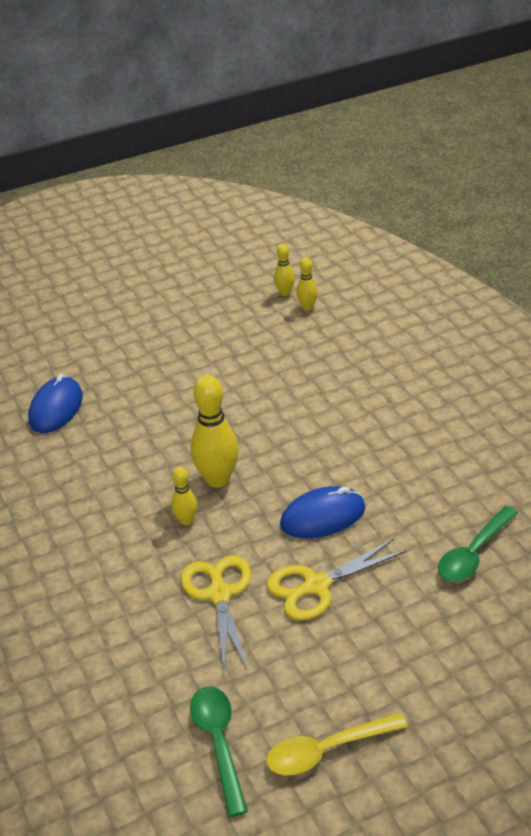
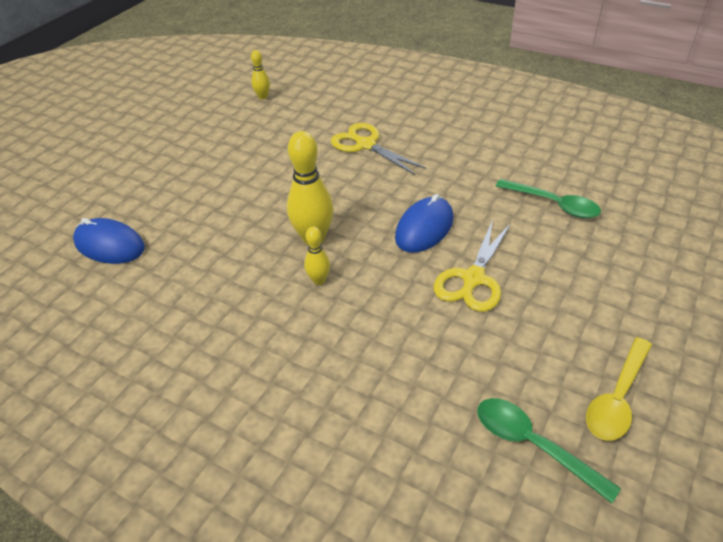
camera: 35 degrees left, 5 degrees up
blue mouse [28,374,83,433] -> blue mouse turned 45 degrees counterclockwise [73,218,145,264]
yellow scissors [181,556,251,671] -> yellow scissors moved to [331,123,426,175]
yellow bowling pin [274,244,295,296] -> none
green spoon [438,506,518,581] -> green spoon turned 60 degrees counterclockwise [496,179,601,218]

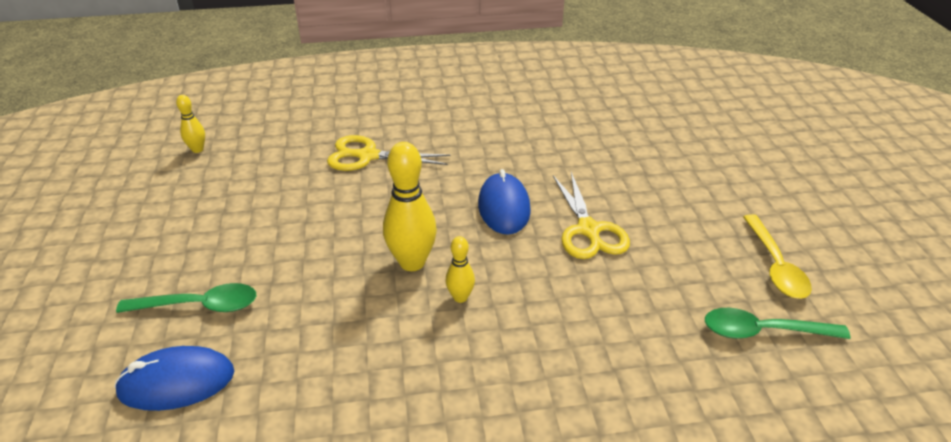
camera: 40 degrees left, 5 degrees down
green spoon [496,179,601,218] -> green spoon moved to [116,283,256,313]

